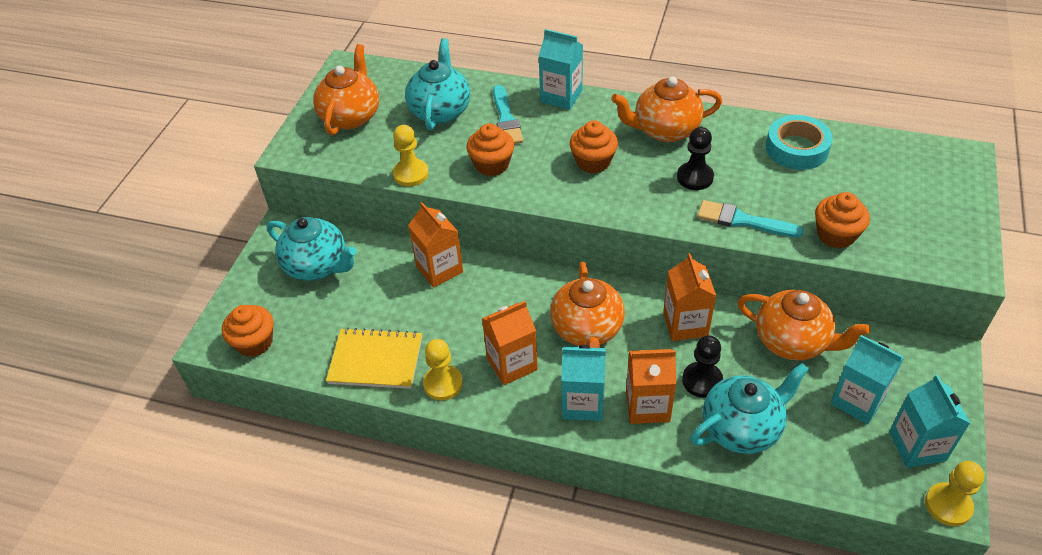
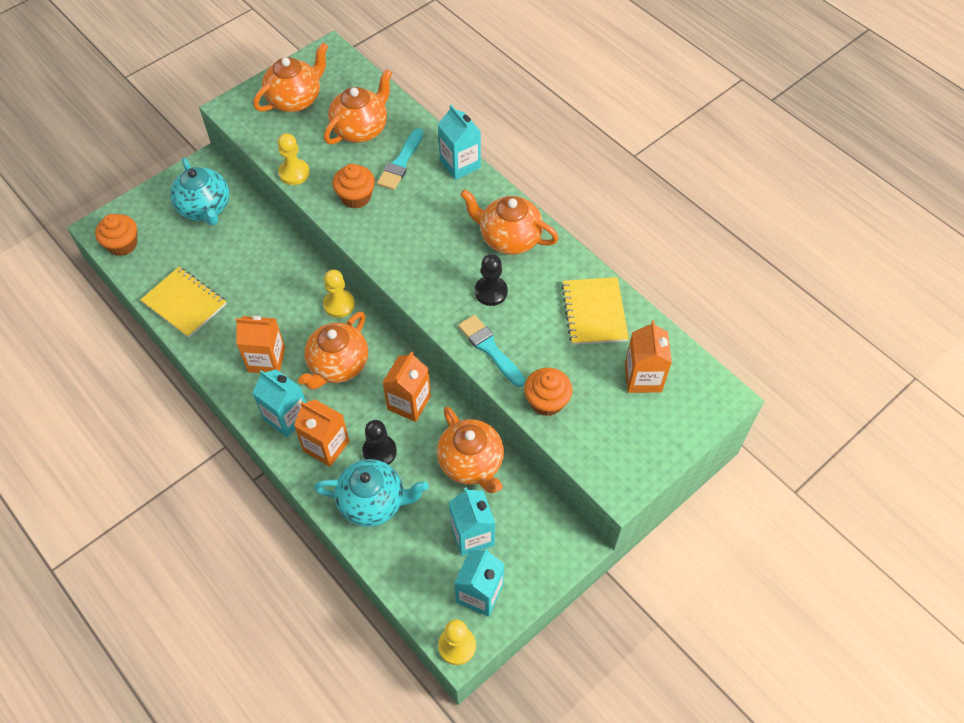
camera: 30 degrees right, 10 degrees up
turquoise teapot [405,38,470,130] -> orange teapot [324,69,392,144]
orange carton [408,202,463,288] -> orange carton moved to [625,320,672,393]
yellow pawn [423,339,463,400] -> yellow pawn moved to [323,270,355,318]
orange cupcake [570,120,618,173] -> none
turquoise tape [766,115,833,170] -> yellow notebook [561,277,629,345]

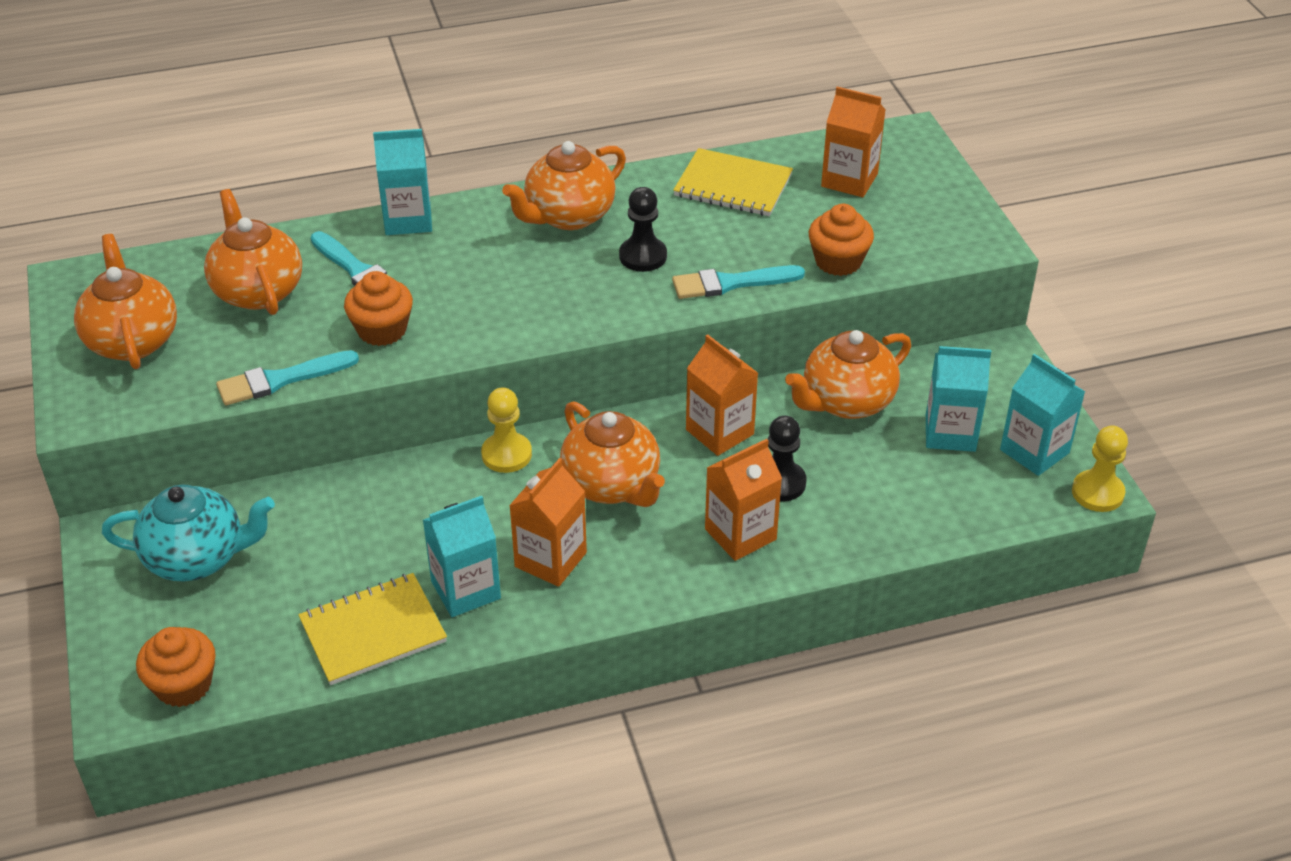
camera: 65 degrees left, 15 degrees down
turquoise carton [252,369,306,437] -> turquoise carton moved to [423,496,501,617]
yellow pawn [278,133,310,185] -> turquoise brush [216,350,359,405]
turquoise teapot [314,459,428,527] -> none
orange teapot [437,406,504,493] -> orange teapot turned 150 degrees clockwise [785,330,911,419]

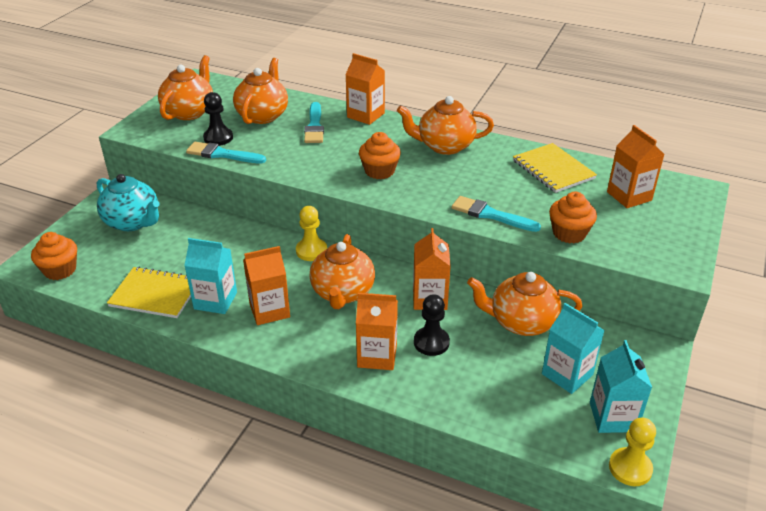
camera: 40 degrees right, 5 degrees down
orange cupcake [344,271,413,346] -> orange cupcake moved to [359,132,401,179]
turquoise carton [373,129,432,235] -> orange carton [345,53,385,125]
black pawn [619,187,667,272] -> black pawn moved to [203,92,233,146]

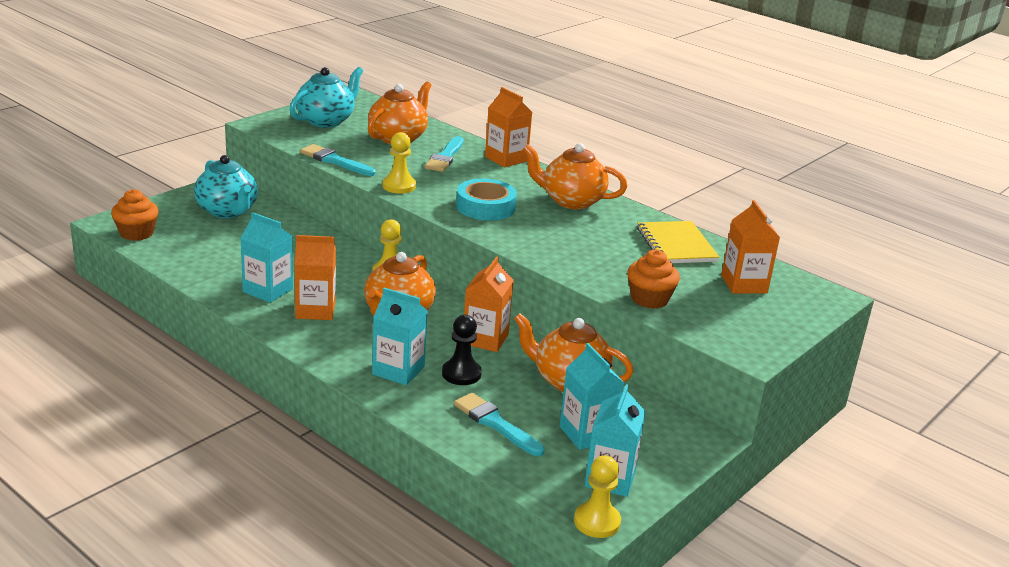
camera: 15 degrees right, 10 degrees down
yellow notebook [107,267,191,318] -> none
orange teapot [158,55,213,120] -> turquoise teapot [290,67,363,128]
black pawn [203,92,233,146] -> none
orange carton [356,293,398,370] -> turquoise carton [372,288,428,385]
orange cupcake [359,132,401,179] -> turquoise tape [456,179,517,221]
turquoise brush [451,196,541,232] -> turquoise brush moved to [454,392,545,456]
none -> yellow pawn [383,132,416,194]

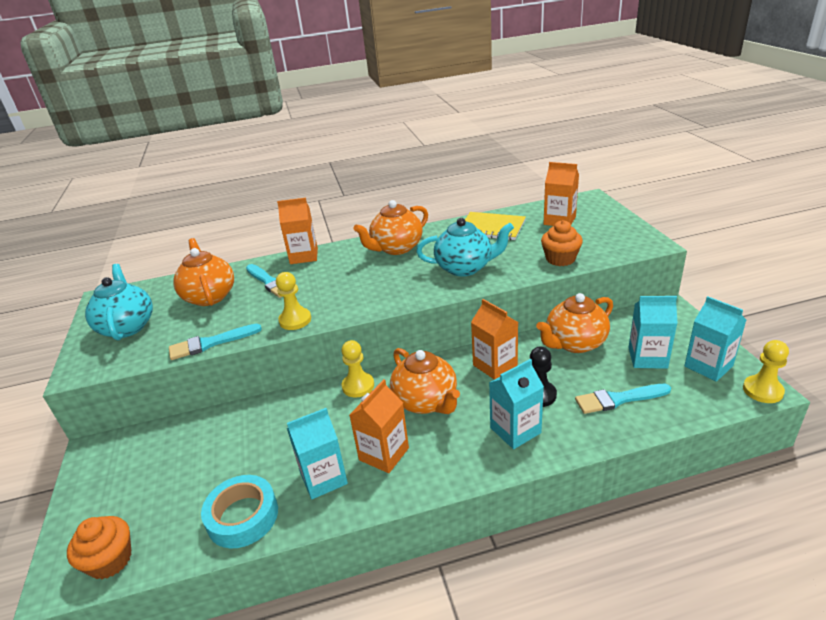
camera: 50 degrees left, 5 degrees up
turquoise teapot [194,155,258,218] -> turquoise teapot moved to [416,218,514,276]
turquoise tape [456,179,517,221] -> turquoise tape moved to [201,475,278,548]

